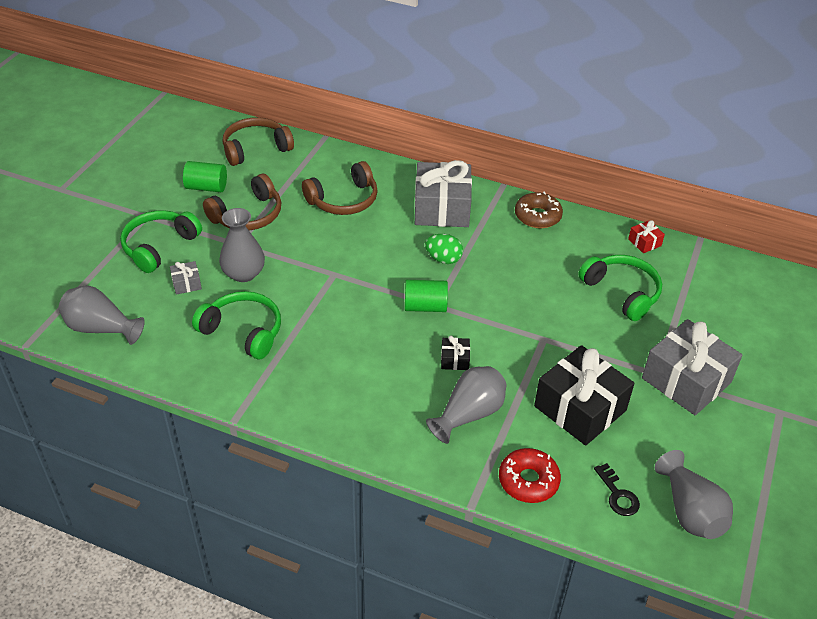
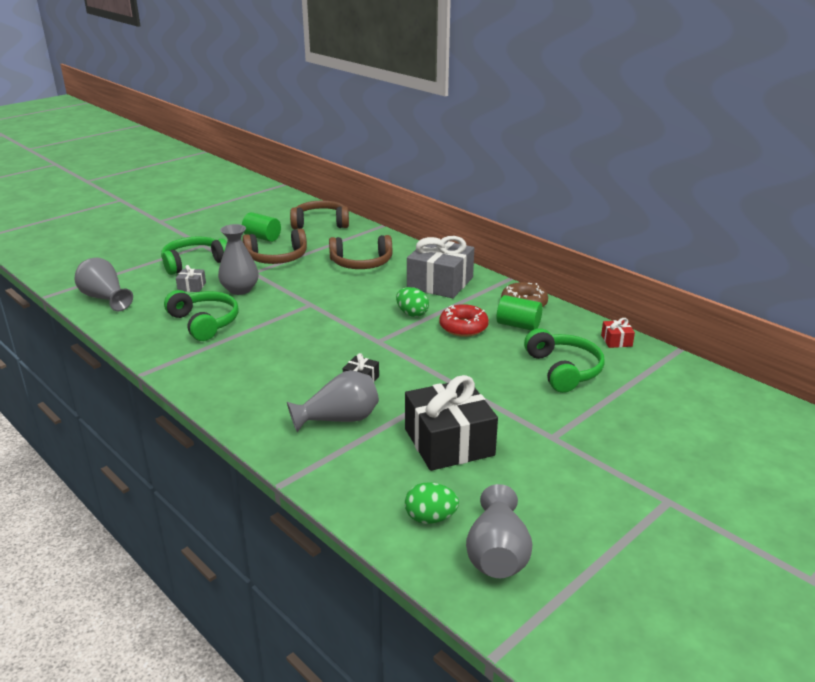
camera: 25 degrees right, 15 degrees down
green cylinder [405,280,448,312] -> green cylinder moved to [497,295,543,331]
red donut [499,448,561,503] -> red donut moved to [439,304,489,337]
black key [594,463,640,516] -> green egg [405,482,459,524]
grey gift [642,319,743,415] -> none

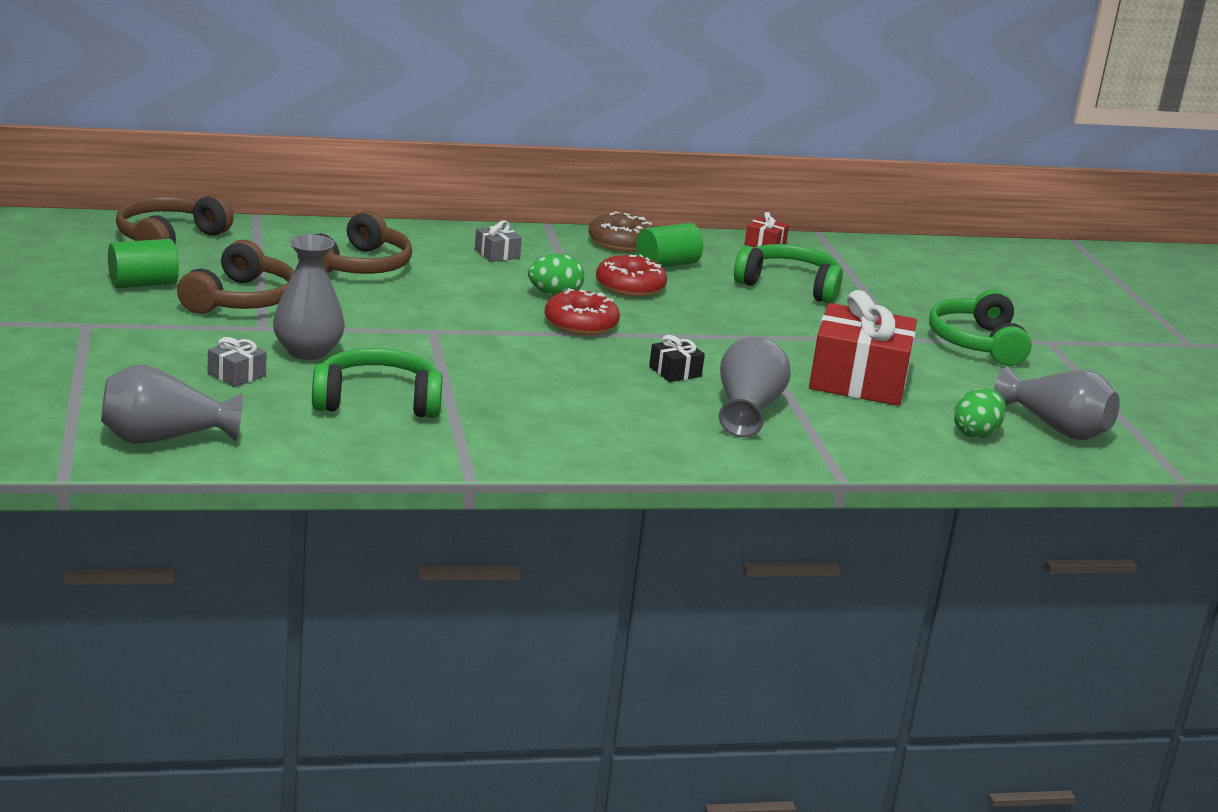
camera: 60 degrees left, 5 degrees down
green headphones [161,236,227,275] -> green headphones moved to [929,290,1032,366]
black gift [405,375,498,471] -> red gift [809,290,917,406]
grey gift [407,236,474,298] -> grey gift [475,220,522,262], size x0.43
none -> red donut [545,288,620,335]

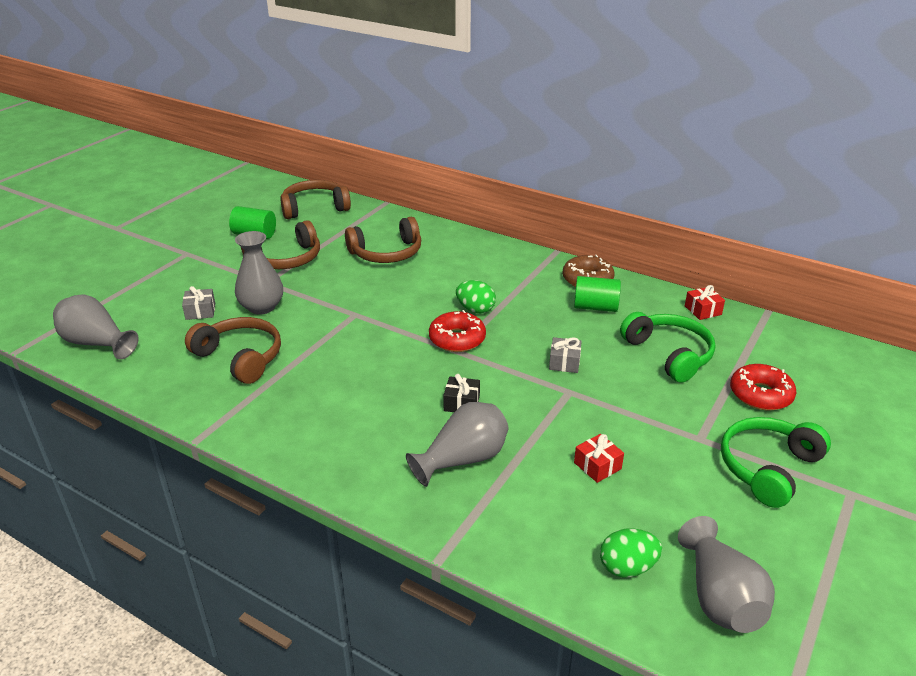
camera: 45 degrees right, 10 degrees up
green headphones [312,348,443,418] -> brown headphones [185,317,281,384]
grey gift [475,220,522,262] -> grey gift moved to [549,337,582,373]
red donut [596,255,667,297] -> red donut moved to [730,364,796,410]
red gift [809,290,917,406] -> red gift [574,434,624,483], size x0.43

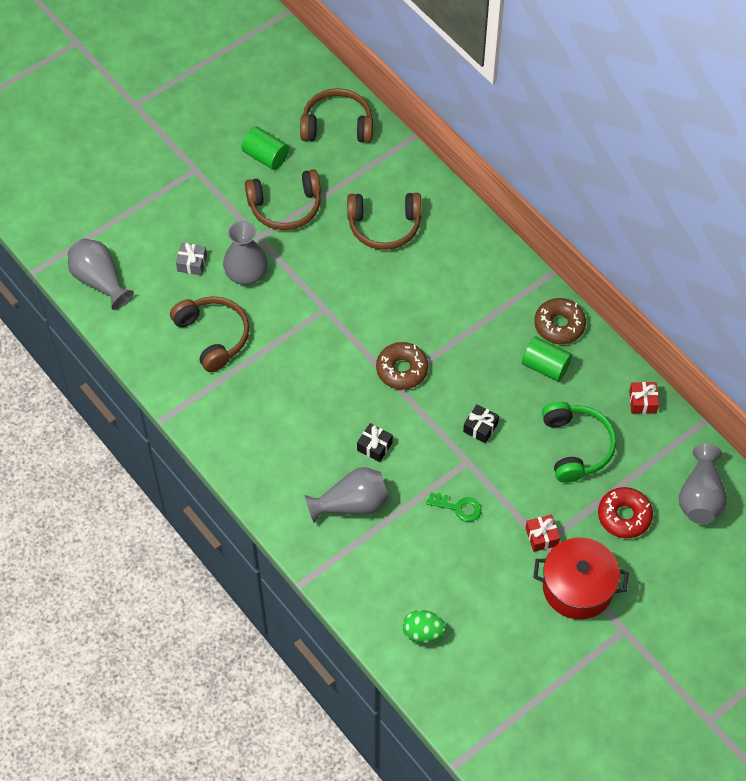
camera: 20 degrees right, 25 degrees up
red donut [429,310,486,352] -> brown donut [376,342,428,390]
green egg [456,280,496,314] -> none
grey gift [549,337,582,373] -> black gift [463,404,499,443]
red gift [574,434,624,483] -> red gift moved to [526,515,560,552]
grey vase [678,516,775,633] -> grey vase moved to [679,444,727,524]
green headphones [721,417,831,508] -> red pot [533,538,629,620]
none -> green key [426,492,481,522]

